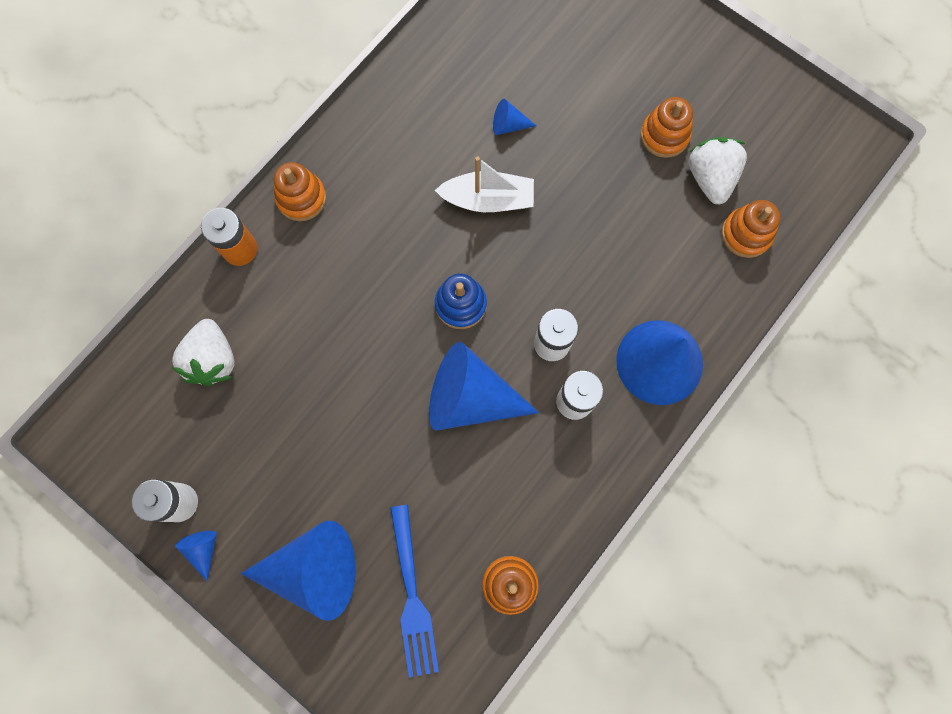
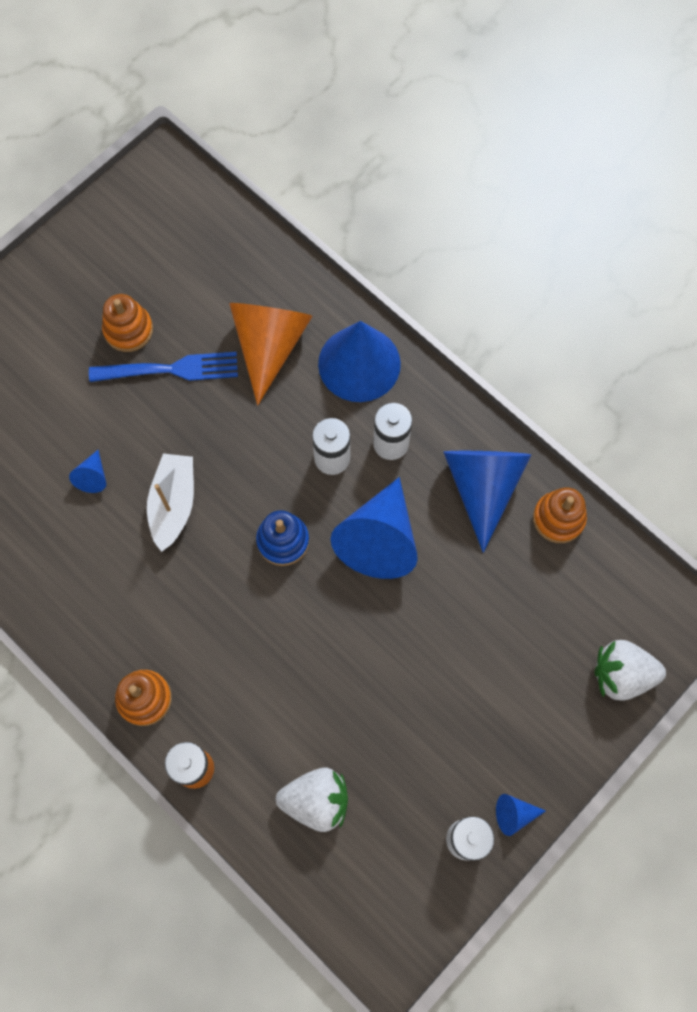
camera: 85 degrees left, 5 degrees down
blue cone [241,521,356,621] -> blue cone moved to [443,451,531,553]
blue fork [390,505,439,677] -> blue fork moved to [89,352,238,382]
white strawberry [688,137,747,205] -> white strawberry moved to [594,640,666,701]
orange stacking toy [721,200,781,258] -> none
none -> orange cone [229,303,313,405]

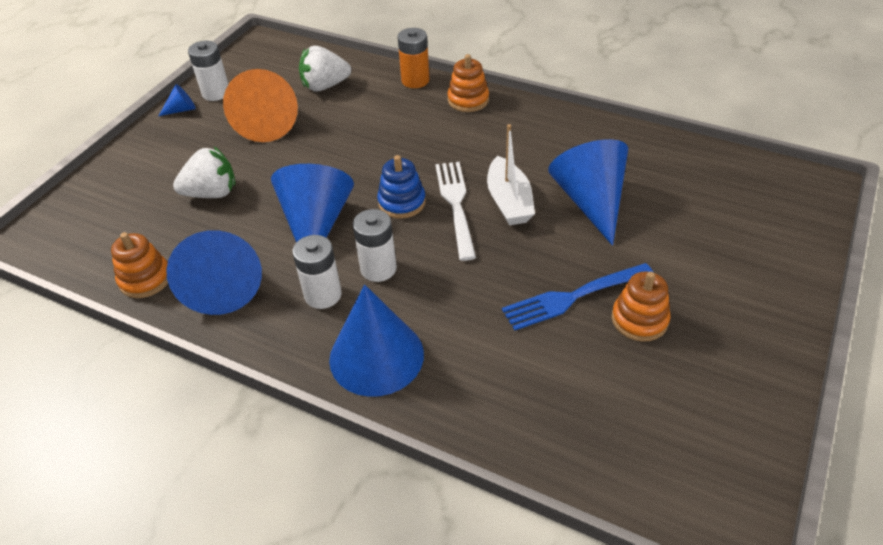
camera: 165 degrees right, 25 degrees down
blue cone [69,450,106,493] -> blue cone [548,139,628,246], size x2.31
orange cone [229,303,313,405] -> orange cone moved to [223,69,298,142]
white strawberry [594,640,666,701] -> white strawberry moved to [173,147,235,198]
none -> white fork [435,162,476,261]

